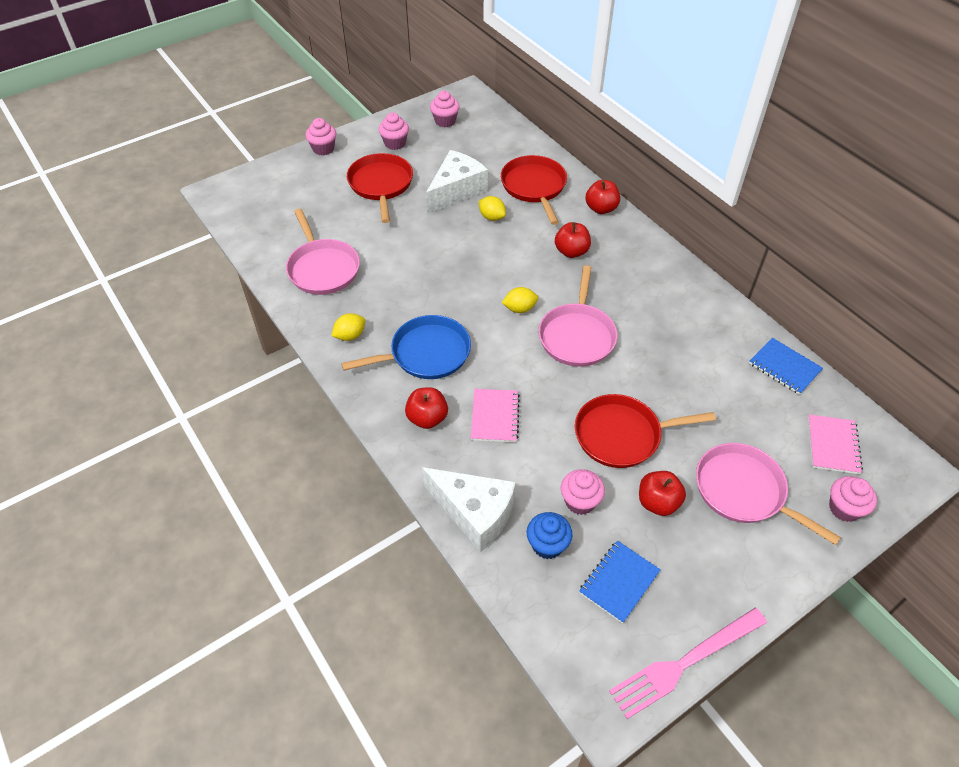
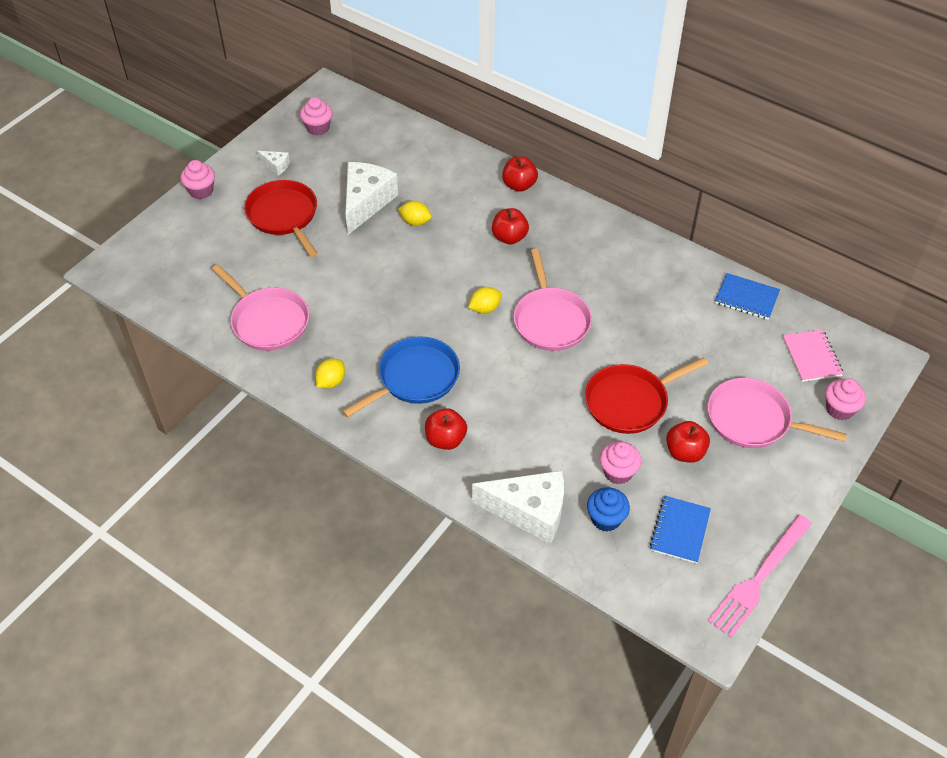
camera: 20 degrees left, 0 degrees up
pink cupcake [378,113,409,150] -> white cheese [257,151,290,176]
pink notebook [471,389,520,442] -> none
red pan [501,155,567,225] -> none

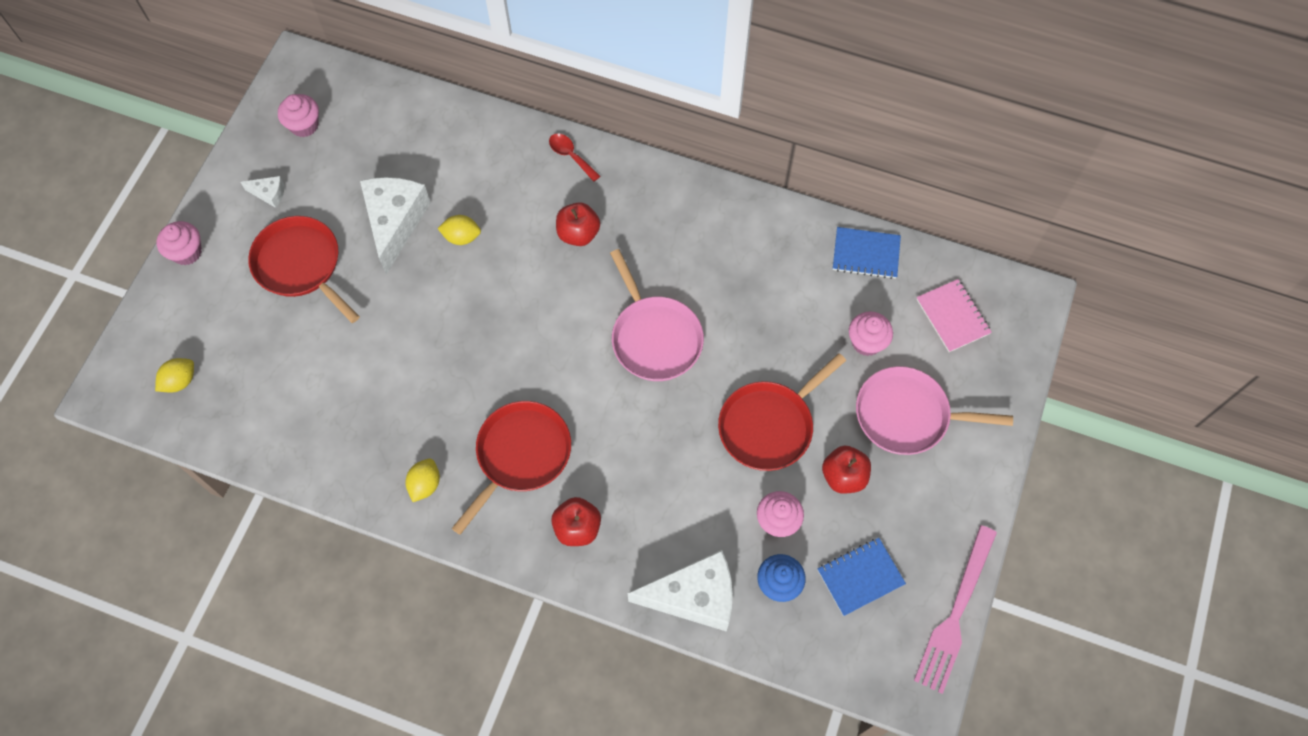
camera: 15 degrees left, 15 degrees up
pink pan [212,264,309,351] -> none
blue pan [342,336,460,418] -> red pan [451,401,571,535]
yellow lemon [468,287,502,314] -> yellow lemon moved to [155,358,194,393]
red apple [502,156,538,192] -> red spoon [549,134,600,182]
blue notebook [650,496,711,564] -> blue notebook turned 60 degrees clockwise [818,538,906,616]
pink cupcake [825,378,866,420] -> pink cupcake moved to [849,311,893,356]

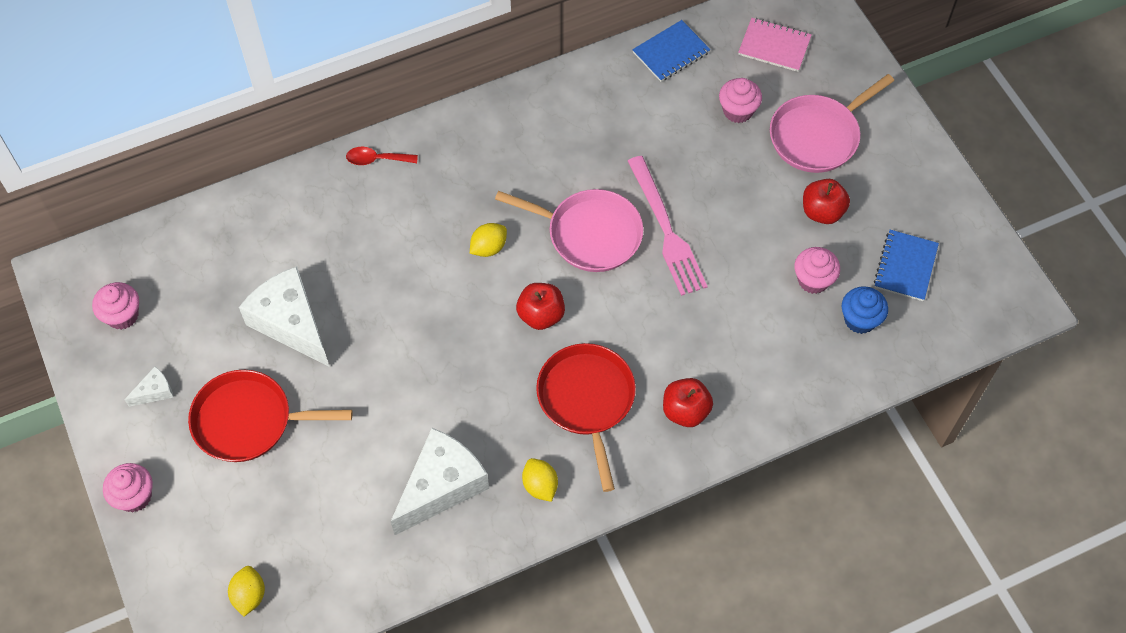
camera: 45 degrees left, 5 degrees down
yellow lemon [437,215,481,245] -> yellow lemon moved to [470,223,507,257]
red apple [556,202,600,246] -> red apple moved to [516,283,565,330]
white cheese [628,550,733,632] -> white cheese moved to [391,428,489,535]
red pan [718,353,846,471] -> none
pink fork [914,525,997,694] -> pink fork moved to [628,156,707,296]

